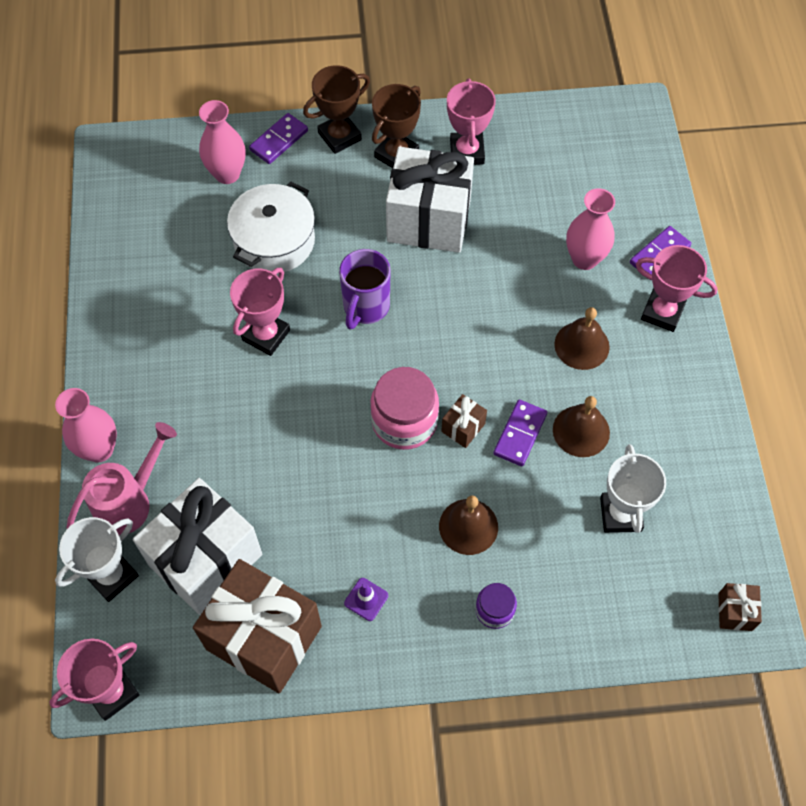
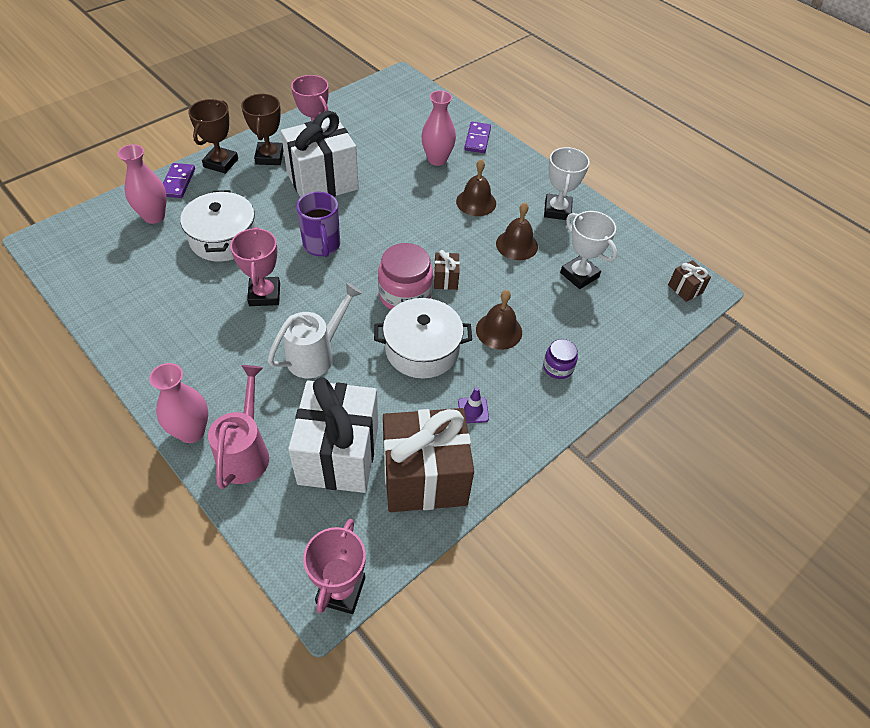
camera: 40 degrees left, 10 degrees down
white trophy [55,517,139,602] -> white trophy moved to [544,147,590,220]
purple domino [493,400,547,466] -> none
pink trophy [636,245,718,332] -> none
none -> white watering can [267,282,363,378]
none -> white pot [374,298,472,379]

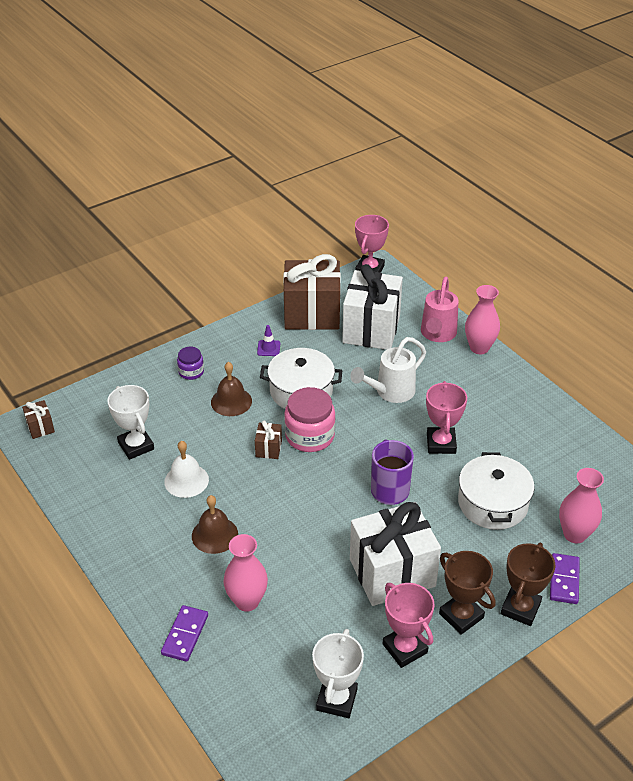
camera: 170 degrees left, 10 degrees down
brown trophy [241,94,284,165] -> brown trophy turned 45 degrees counterclockwise [439,551,496,635]
brown bell [496,202,538,260] -> white bell [164,441,209,498]
white trophy [544,147,590,220] -> white trophy moved to [312,629,364,718]

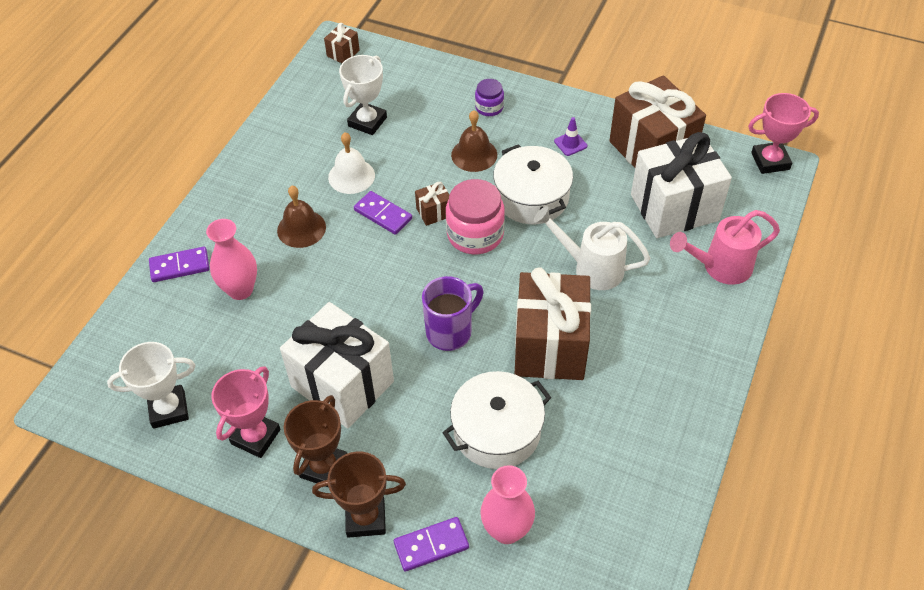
camera: 60 degrees right, 10 degrees up
pink trophy [426,381,467,454] -> brown gift [515,267,591,380]
pink vase [465,285,500,354] -> none
none -> purple domino [354,191,412,235]

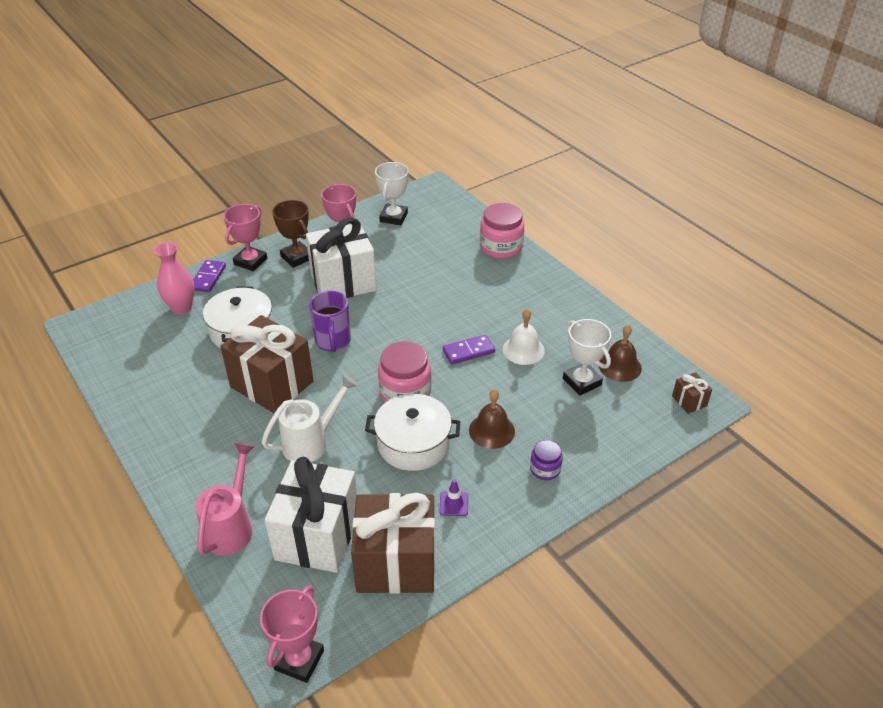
camera: 120 degrees right, 10 degrees down
purple domino [149,247,209,282] -> pink jar [480,203,524,259]
pink vase [206,219,257,300] -> none
brown bell [277,186,326,248] -> brown bell moved to [599,325,642,382]
brown trophy [312,451,406,538] -> pink trophy [223,204,267,271]
brown gift [415,182,449,226] -> none

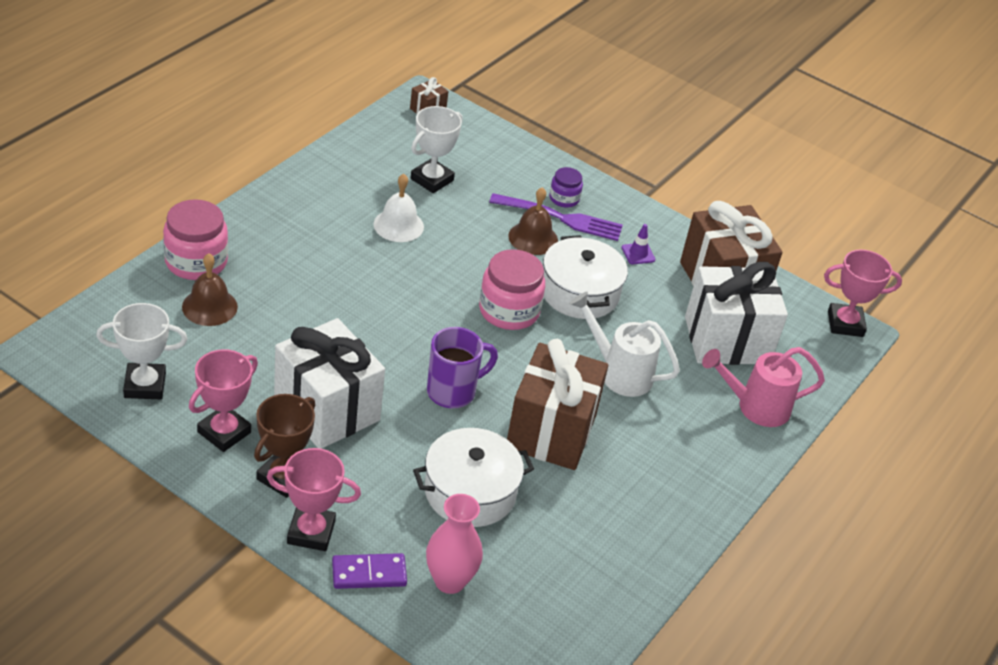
camera: 115 degrees left, 0 degrees up
purple domino [443,335,495,364] -> none
brown bell [599,325,642,382] -> brown bell moved to [182,253,238,326]
none -> purple fork [489,193,623,241]

